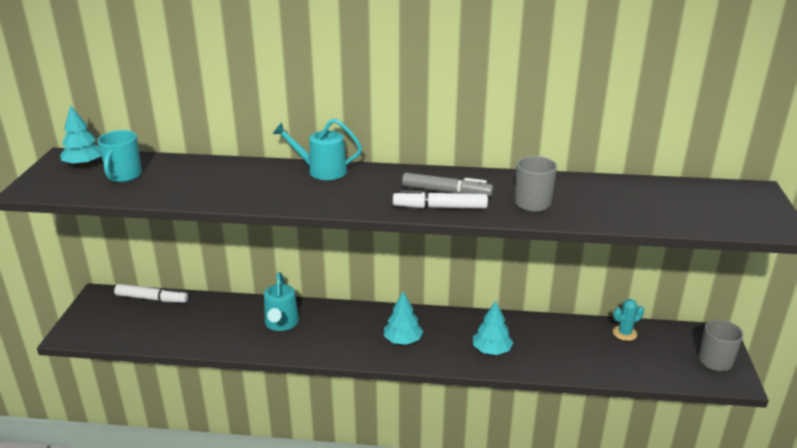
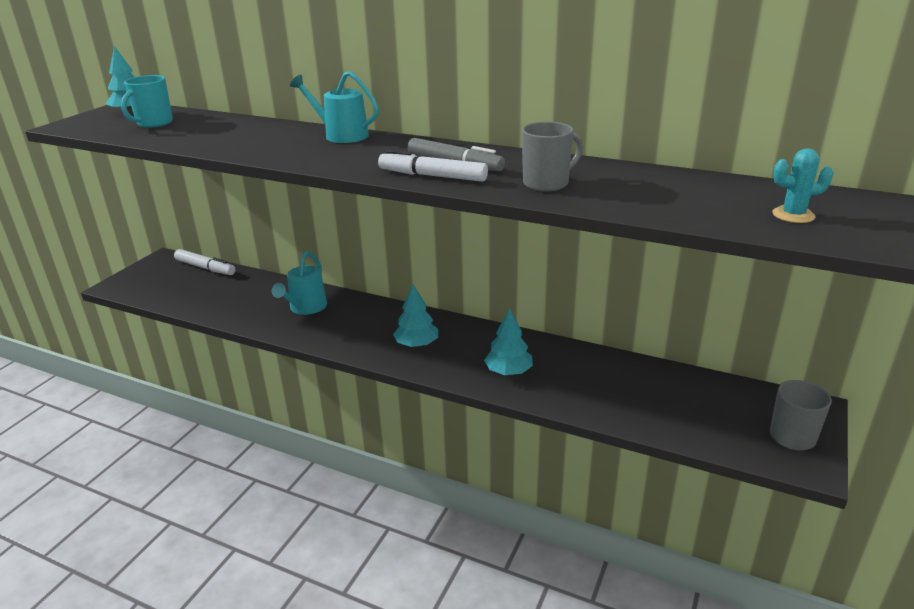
camera: 20 degrees right, 0 degrees up
turquoise cactus [613,299,644,341] -> turquoise cactus moved to [772,148,833,223]

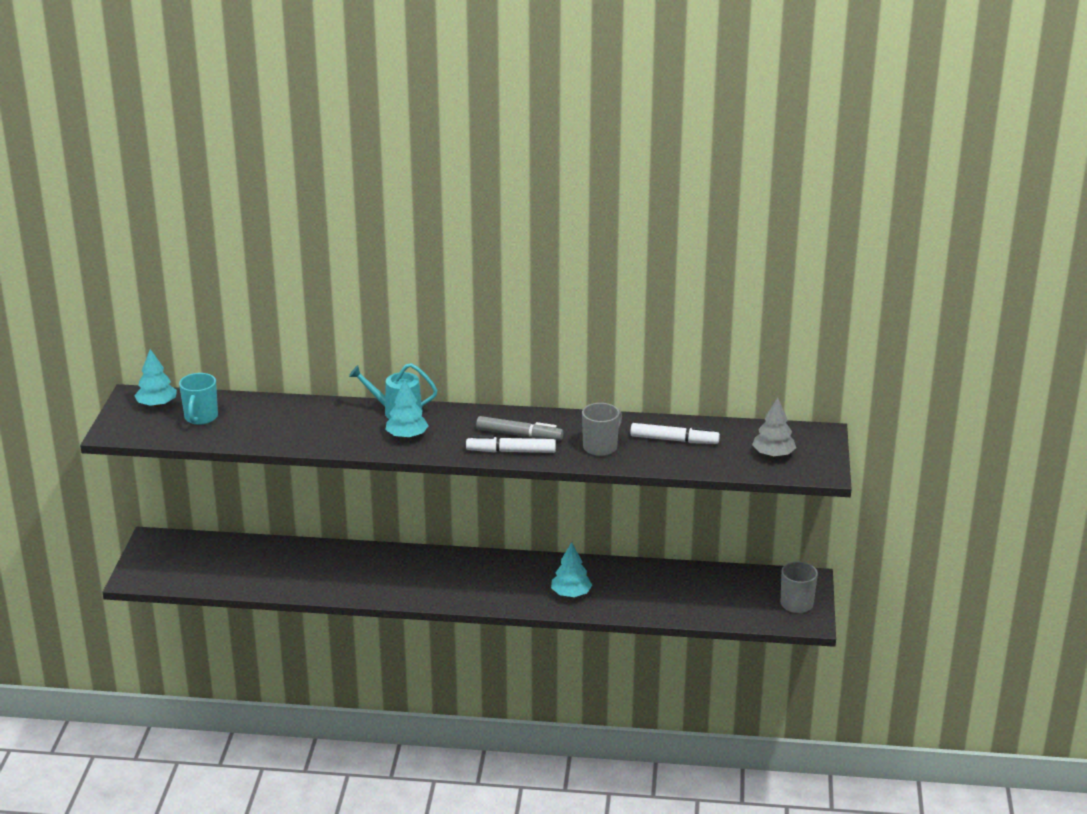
camera: 20 degrees left, 0 degrees up
white marker [174,249,236,275] -> white marker moved to [630,423,720,444]
turquoise watering can [272,251,327,315] -> none
turquoise tree [393,285,438,347] -> turquoise tree moved to [385,379,429,439]
turquoise cactus [772,148,833,223] -> grey tree [752,397,796,457]

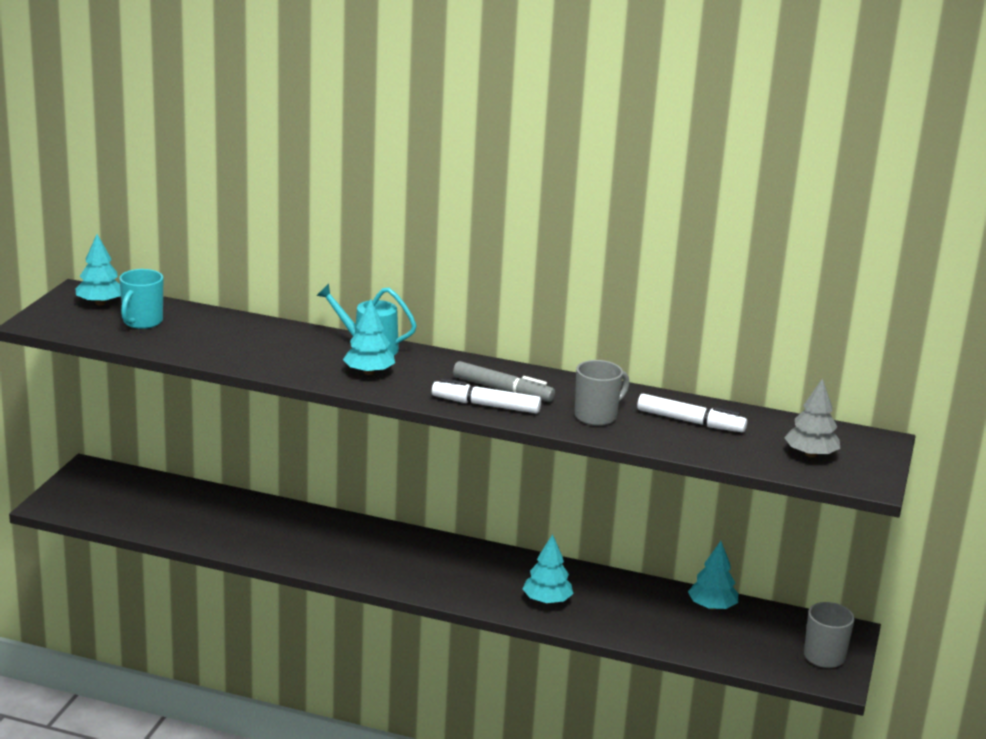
camera: 10 degrees right, 5 degrees down
none -> turquoise tree [688,541,738,610]

